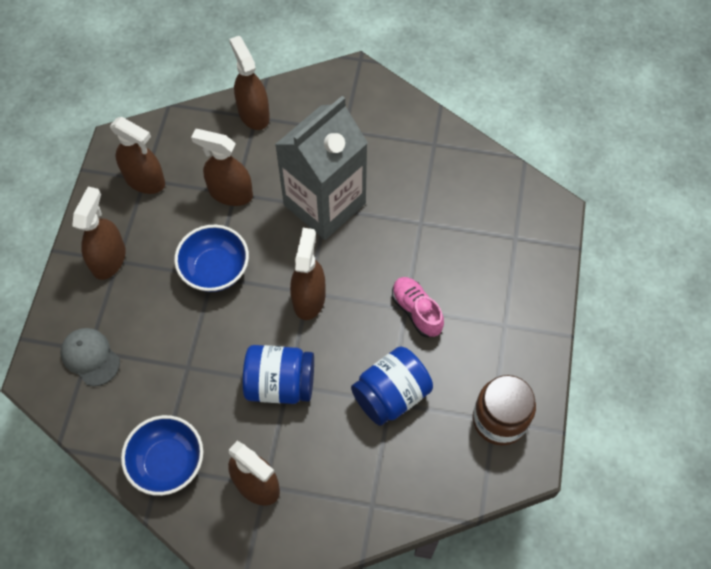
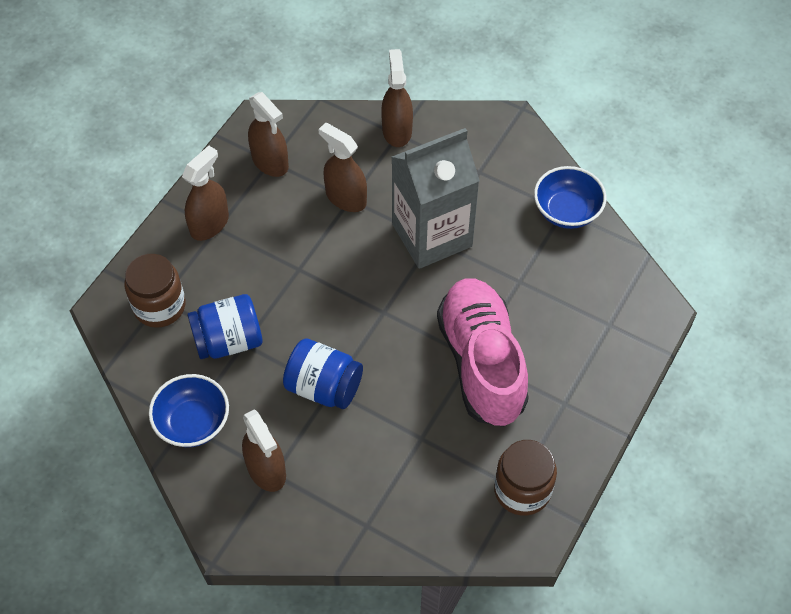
camera: 20 degrees right, 5 degrees down
grey cap [61,328,120,386] -> brown jar [124,254,185,328]
blue bowl [174,225,249,292] -> blue bowl moved to [534,166,606,229]
brown spray bottle [290,228,326,320] -> none
blue jar [351,347,433,426] -> blue jar moved to [187,294,262,359]
pink shoe [392,277,444,337] -> pink shoe [437,278,529,427], size x2.21

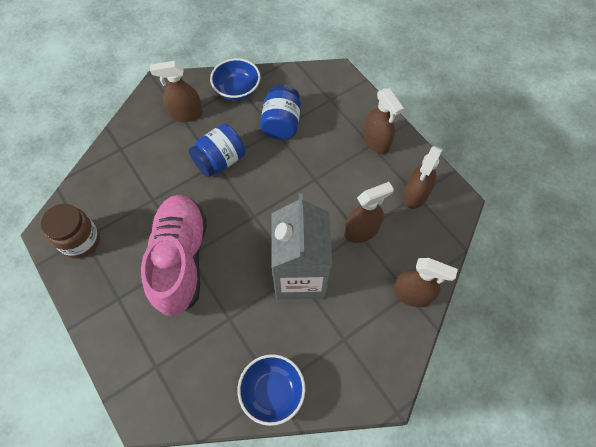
camera: 115 degrees right, 5 degrees up
brown jar [124,254,185,328] -> none
brown spray bottle [248,92,289,177] -> brown spray bottle turned 45 degrees counterclockwise [403,146,443,209]
pink shoe [437,278,529,427] -> pink shoe turned 105 degrees counterclockwise [141,195,207,316]

